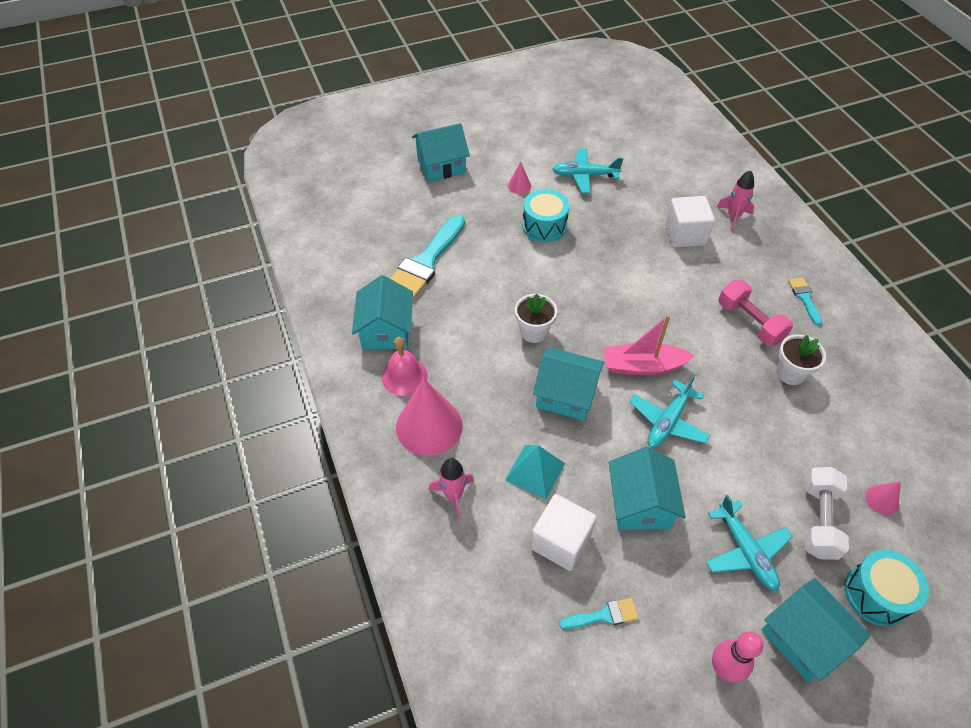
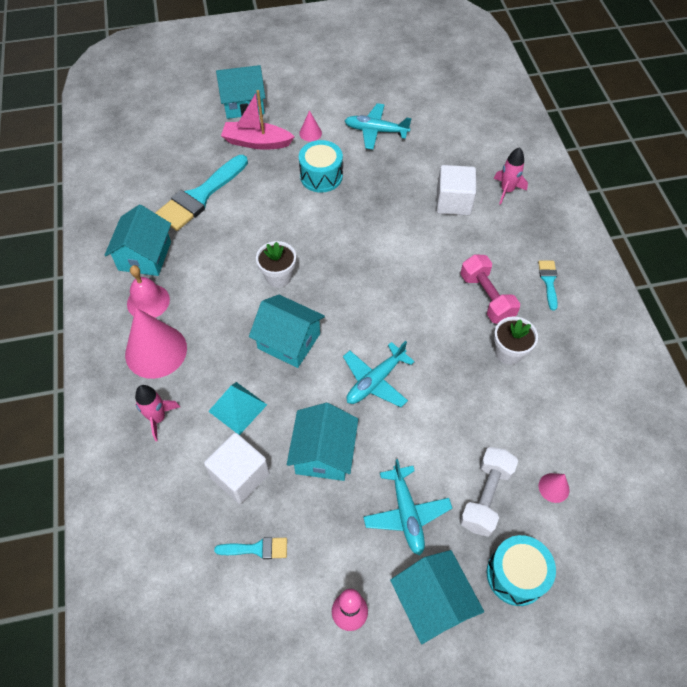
camera: 10 degrees right, 5 degrees up
pink boat [604,315,695,375] -> pink boat moved to [221,90,295,150]

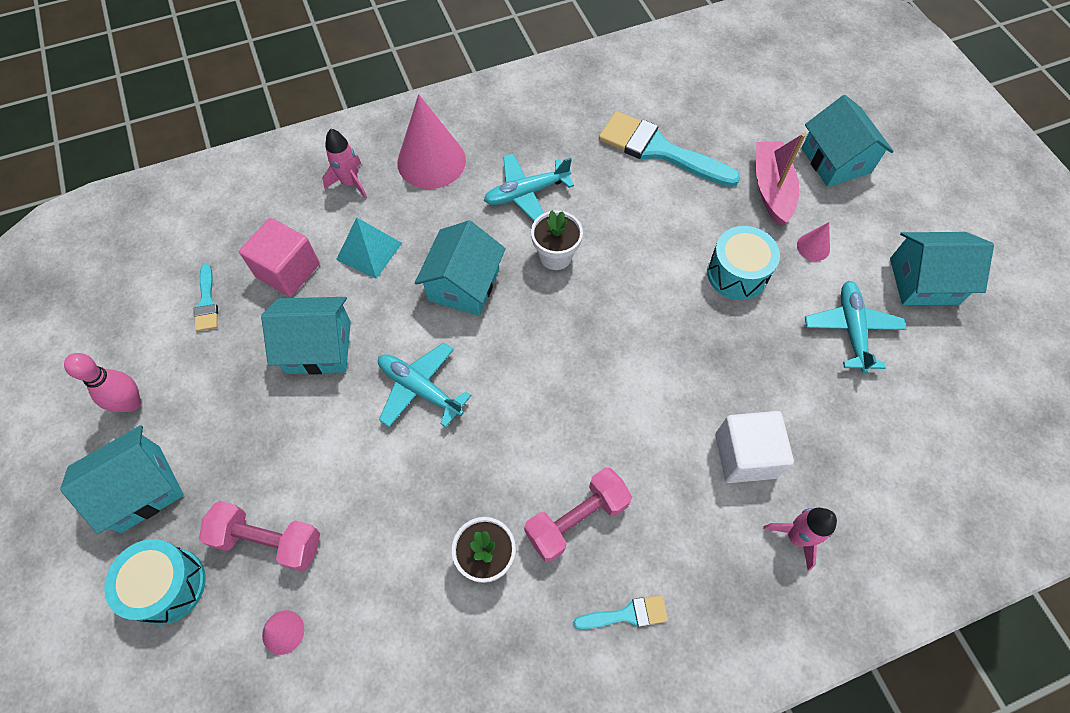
camera: 80 degrees right, 5 degrees up
turquoise house [104,204,171,276] -> turquoise house moved to [890,232,994,305]
pink bell [127,265,170,318] -> none
white cube [204,433,270,504] -> pink cube [239,218,319,297]
turquoise plane [363,459,452,555] -> turquoise plane moved to [484,154,574,221]
white dumbbell [460,447,518,537] -> pink dumbbell [199,501,320,571]

